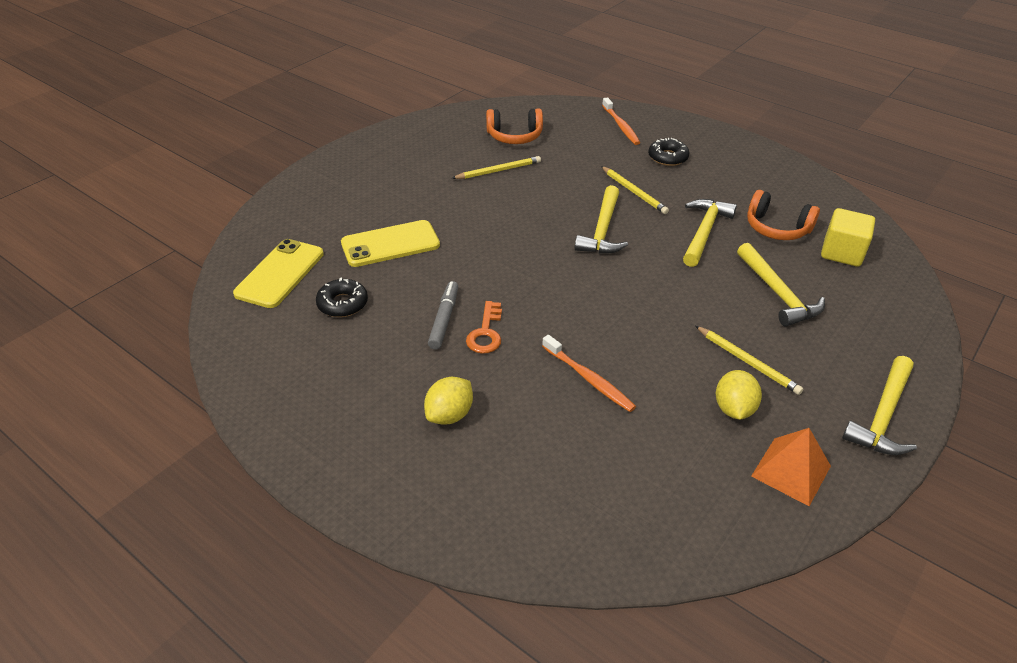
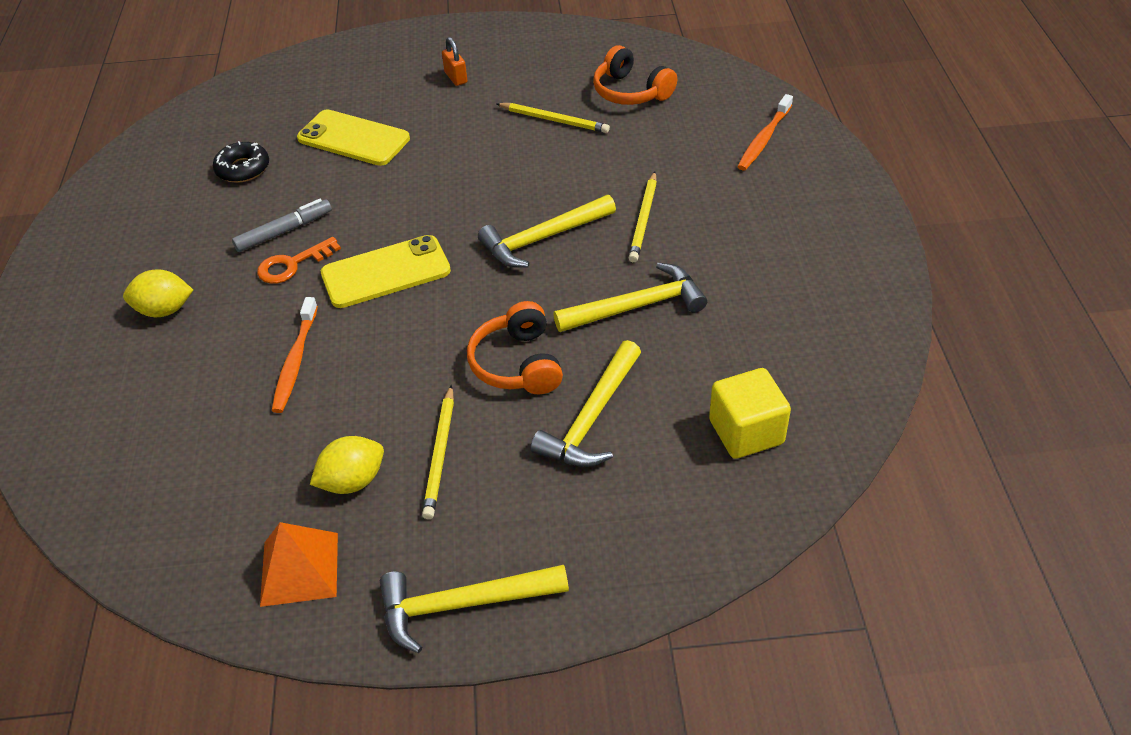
camera: 50 degrees right, 5 degrees up
yellow phone [233,239,324,308] -> yellow phone moved to [321,235,451,308]
black donut [648,138,689,166] -> none
orange headphones [747,190,820,240] -> orange headphones moved to [467,301,563,394]
none -> orange padlock [442,37,467,86]

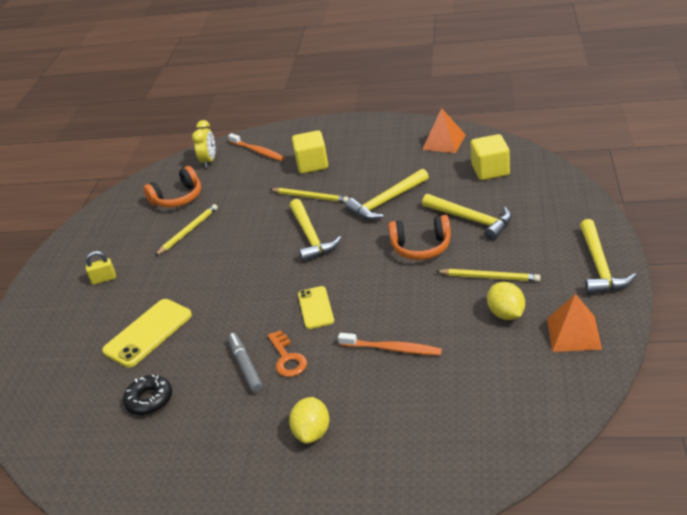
camera: 75 degrees left, 10 degrees down
yellow phone [321,235,451,308] -> yellow phone [298,286,334,329], size x0.64
orange padlock [442,37,467,86] -> yellow padlock [86,251,116,285]
yellow hammer [553,263,707,332] -> yellow hammer turned 120 degrees counterclockwise [345,169,429,220]
none -> yellow clock [192,120,215,168]
none -> yellow cube [292,130,328,174]
none -> orange pyramid [422,108,466,153]

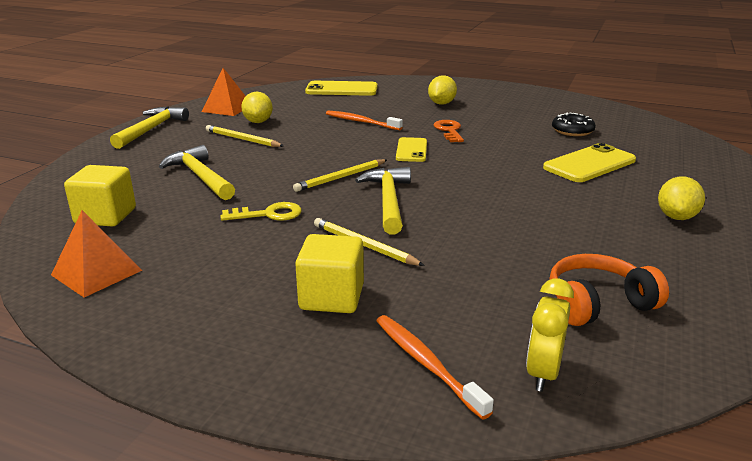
camera: 170 degrees left, 10 degrees down
yellow padlock [86,251,116,285] -> yellow lemon [658,176,705,220]
yellow pencil [155,204,218,256] -> yellow pencil moved to [293,159,387,192]
grey marker [228,333,263,393] -> none
yellow hammer [345,169,429,220] -> yellow key [220,202,302,221]
orange headphones [388,215,451,260] -> none
none -> yellow phone [305,81,377,96]

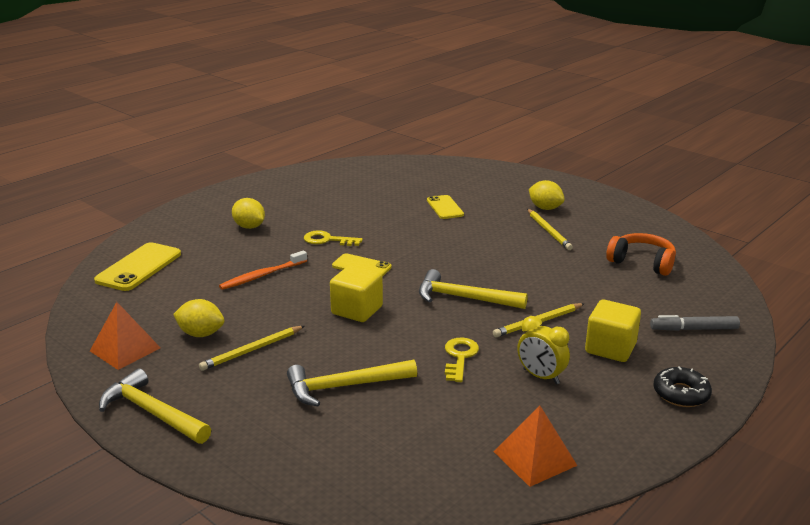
camera: 70 degrees left, 0 degrees up
yellow cube [64,165,136,227] -> yellow cube moved to [330,265,383,322]
yellow pencil [293,159,387,192] -> yellow pencil moved to [527,209,573,250]
orange toothbrush [376,315,494,420] -> grey marker [650,315,740,331]
orange key [433,120,464,142] -> yellow key [304,230,363,246]
yellow clock [526,278,574,392] -> yellow clock moved to [517,316,570,384]
yellow phone [543,143,636,182] -> yellow phone [427,195,464,219], size x0.64
orange headphones [549,254,669,326] -> orange headphones turned 120 degrees clockwise [606,233,676,276]
black donut [552,112,596,136] -> black donut moved to [653,366,712,407]

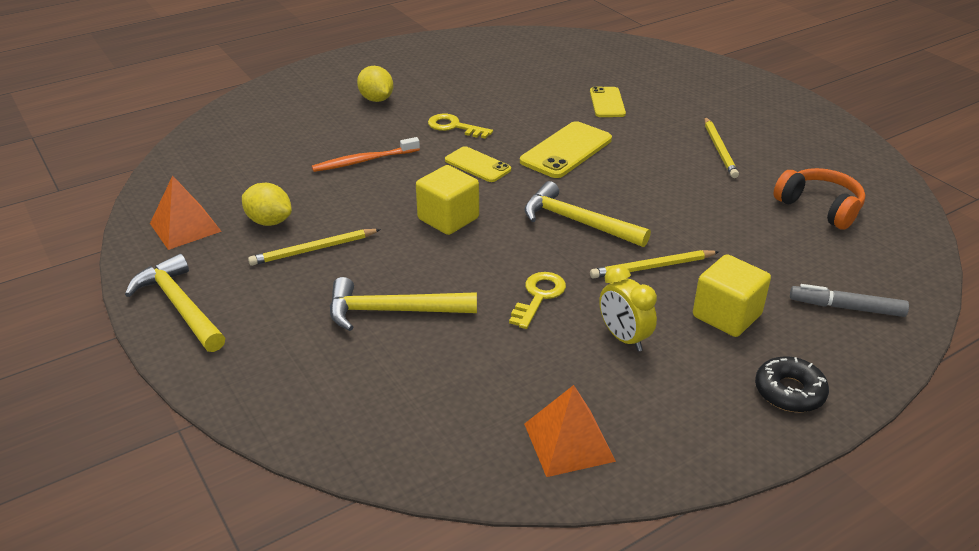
camera: 15 degrees right, 10 degrees up
yellow phone [94,242,181,291] -> yellow phone moved to [520,121,612,178]
yellow lemon [529,180,565,210] -> none

